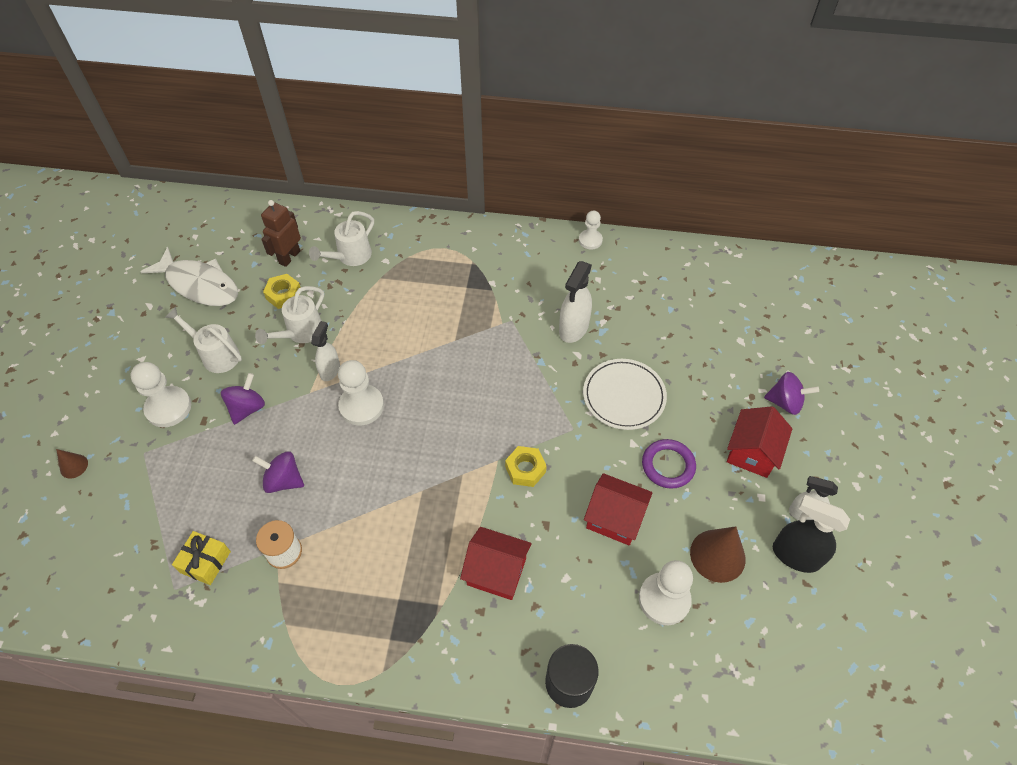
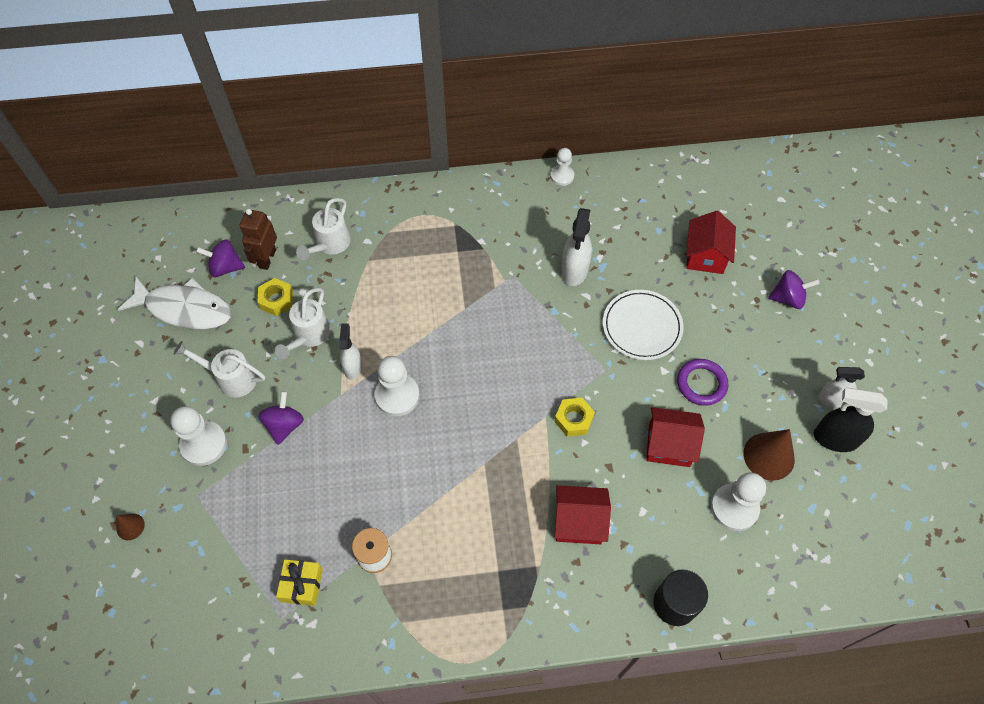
camera: 15 degrees left, 5 degrees up
purple spinning top [252,451,304,493] -> purple spinning top moved to [196,239,245,277]
red house [727,406,792,478] -> red house moved to [686,211,736,274]

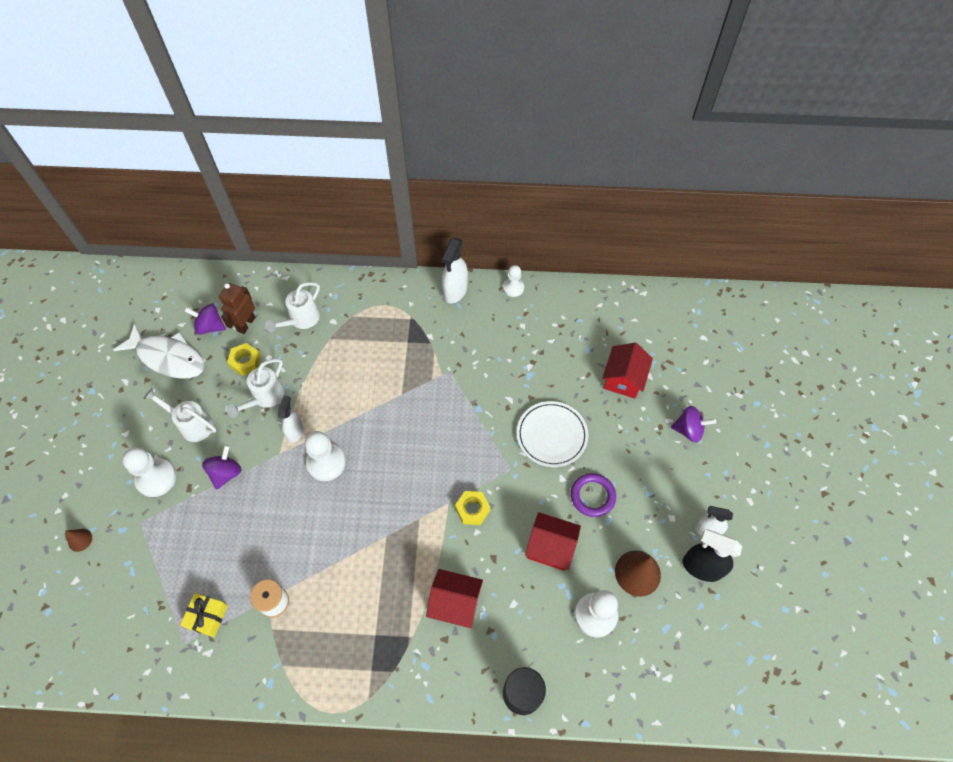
camera: 10 degrees right, 0 degrees up
white spray bottle [561,208,592,286] -> white spray bottle moved to [441,238,468,303]

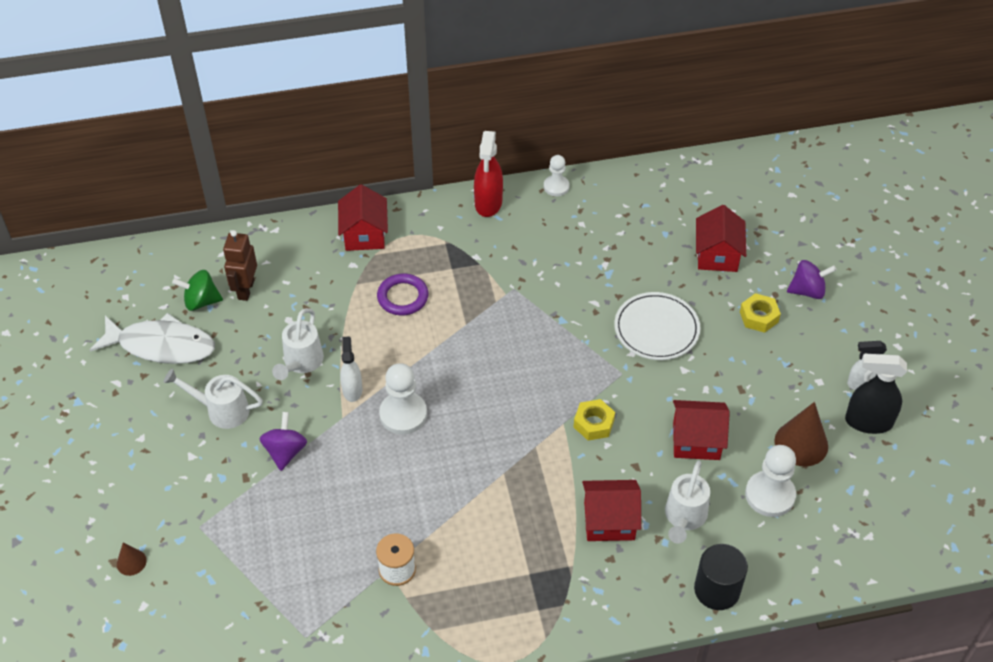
camera: 15 degrees left, 10 degrees down
white pawn [122,447,176,497] -> none
yellow gift [180,593,228,637] -> none
purple spinning top [185,304,226,335] -> green spinning top [172,270,223,311]
yellow nut [227,343,261,376] -> yellow nut moved to [740,293,781,333]
white watering can [265,282,320,333] -> white watering can moved to [665,460,710,544]
white spray bottle [441,238,468,303] -> red spray bottle [474,131,503,217]
purple ring [571,473,616,517] -> purple ring moved to [377,274,428,315]
none -> red house [338,184,388,251]

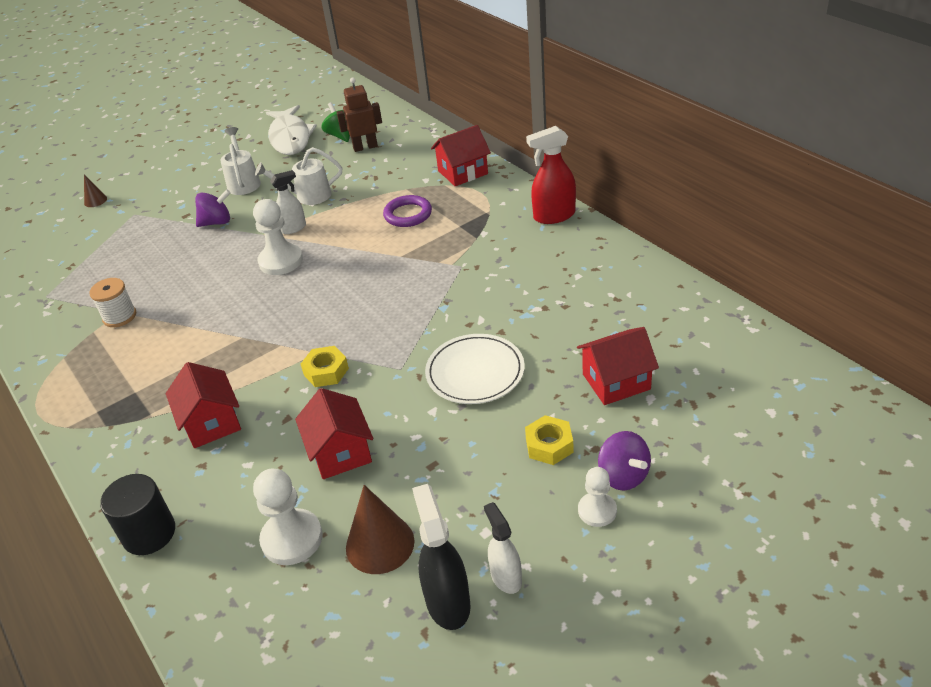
camera: 70 degrees right, 10 degrees down
white pawn [544,155,569,196] -> white pawn moved to [578,467,617,527]
white watering can [665,460,710,544] -> none

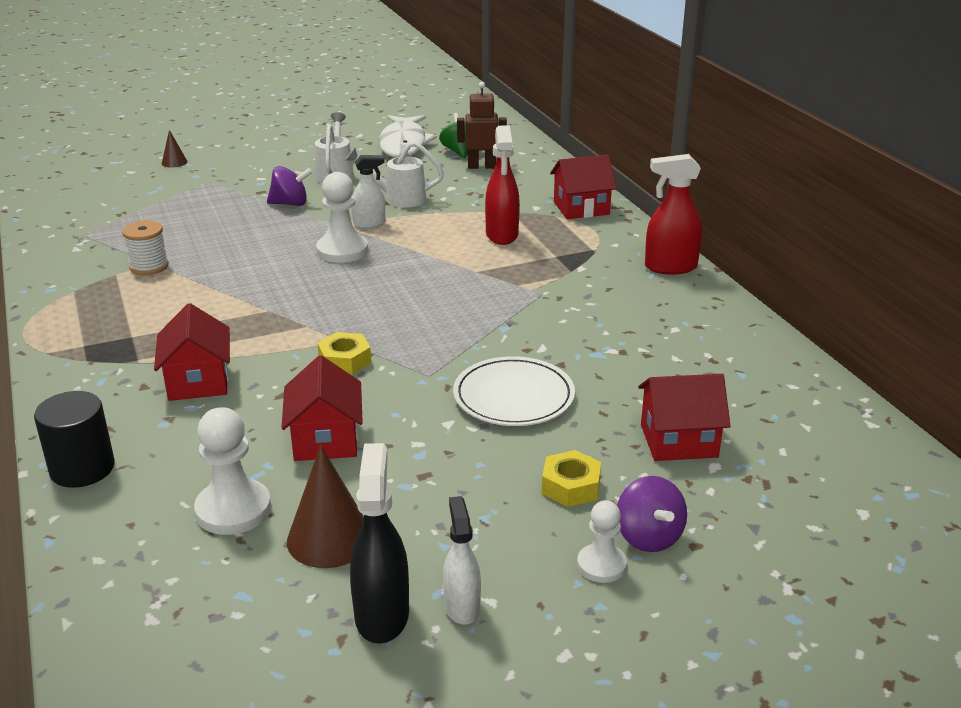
camera: 10 degrees right, 10 degrees down
purple ring [383,195,432,227] -> red spray bottle [485,125,520,245]

